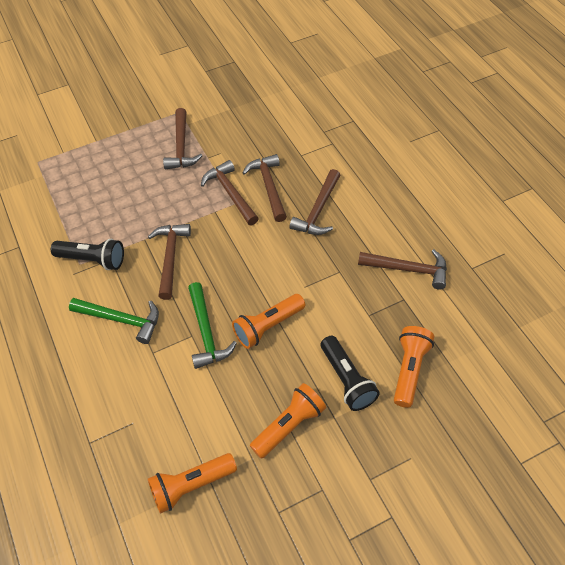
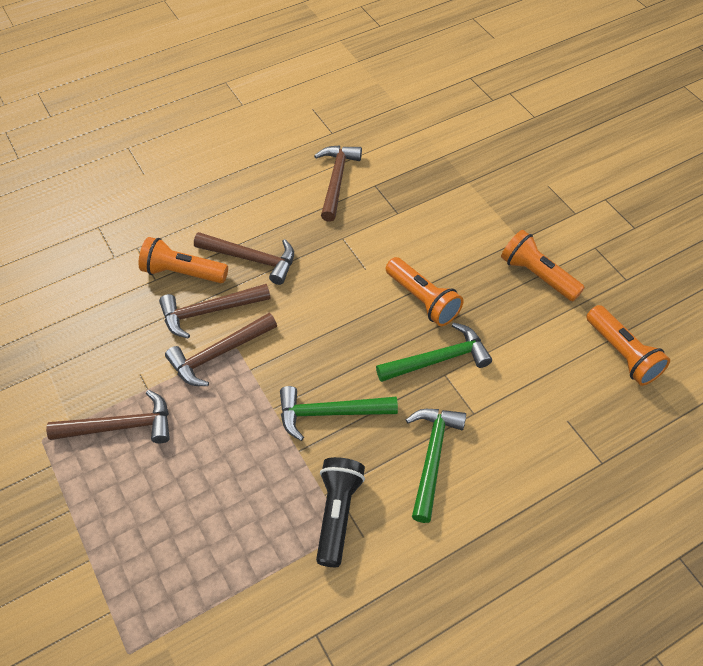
camera: 95 degrees left, 0 degrees up
brown hammer [148,224,191,300] -> green hammer [280,386,398,441]
black flashlight [321,336,380,411] -> none
orange flashlight [394,326,434,408] -> orange flashlight moved to [139,237,228,283]

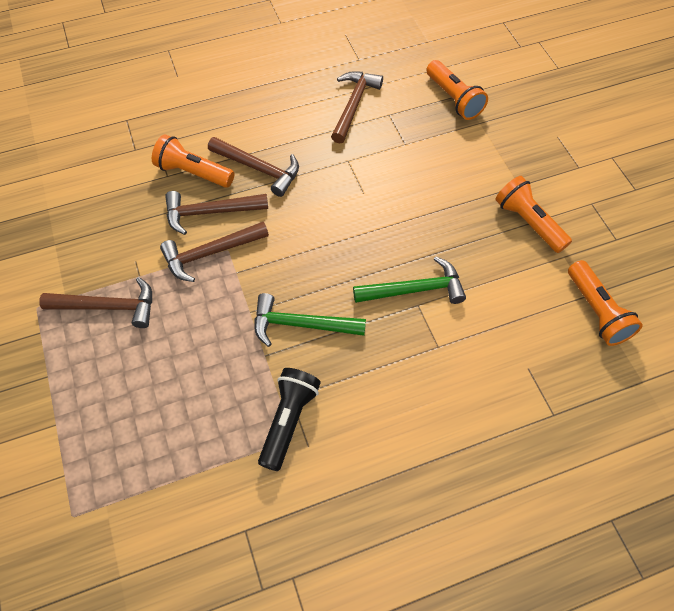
camera: 10 degrees right, 5 degrees up
orange flashlight [386,257,463,326] -> orange flashlight moved to [426,60,488,120]
green hammer [406,409,466,523] -> none

